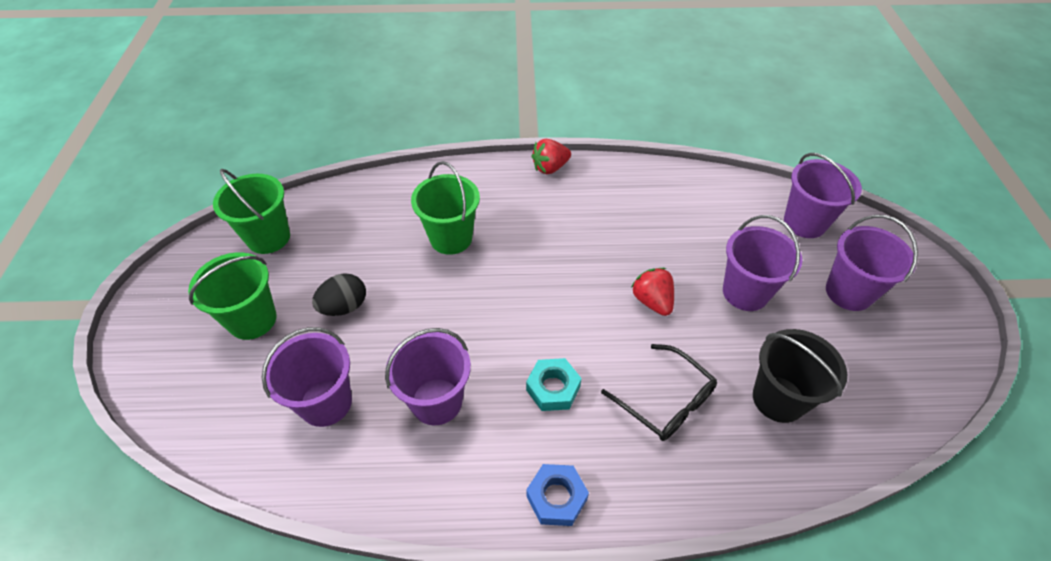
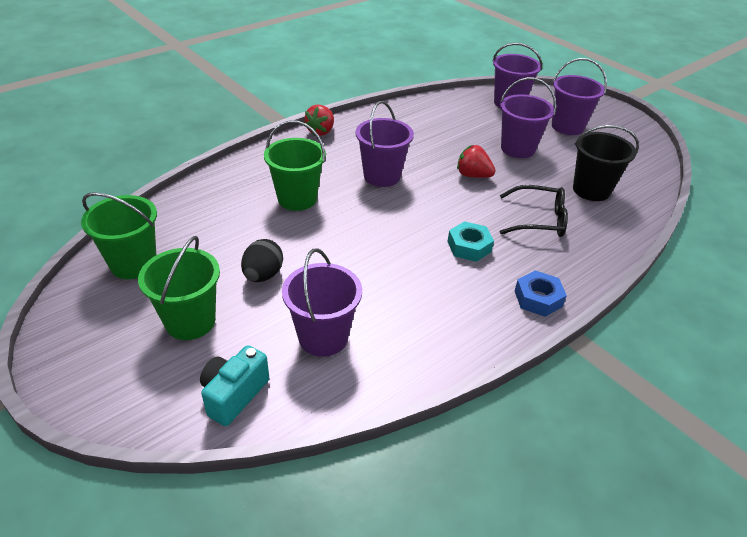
camera: 40 degrees left, 10 degrees down
purple bucket [385,328,471,425] -> purple bucket moved to [355,101,414,187]
none -> turquoise camera [200,345,269,426]

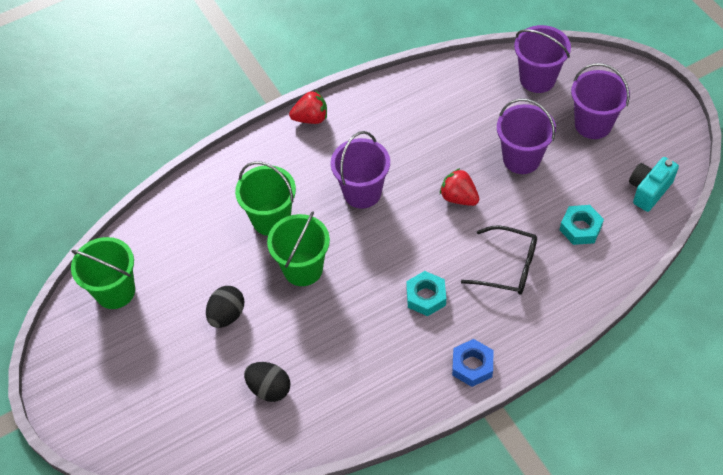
camera: 15 degrees right, 15 degrees up
green bucket [138,236,220,340] -> green bucket moved to [267,211,330,286]
turquoise camera [200,345,269,426] -> turquoise camera moved to [629,157,679,212]
purple bucket [282,249,362,357] -> black egg [244,362,290,402]
red strawberry [304,105,334,136] -> red strawberry turned 135 degrees counterclockwise [289,91,327,124]
black bucket [573,125,639,201] -> turquoise nut [560,205,604,245]

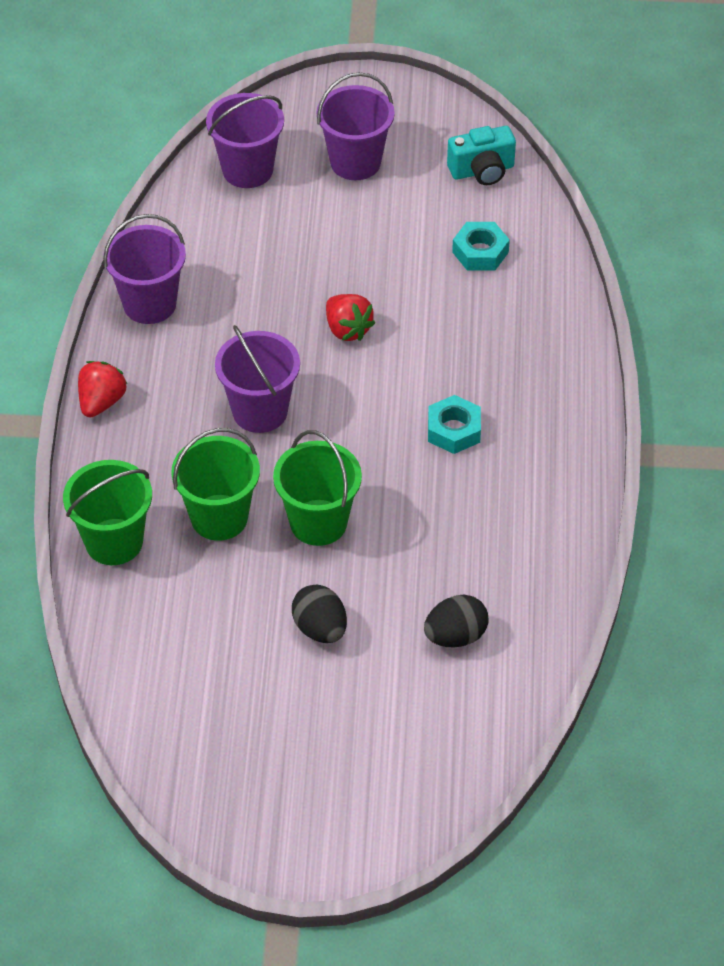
camera: 60 degrees left, 5 degrees down
green bucket [71,237,135,309] -> green bucket moved to [63,460,152,565]
red strawberry [440,168,479,206] -> red strawberry turned 105 degrees counterclockwise [326,294,375,341]
blue nut [452,339,493,387] -> none
black glasses [461,225,537,295] -> none
purple bucket [497,98,556,174] -> purple bucket moved to [103,214,186,324]
turquoise camera [629,157,679,212] -> turquoise camera turned 90 degrees counterclockwise [447,126,516,185]

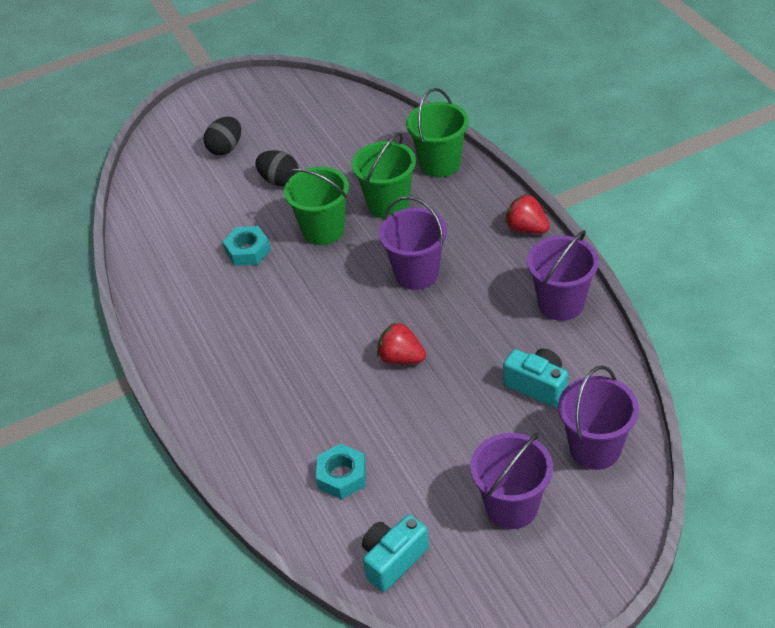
camera: 155 degrees right, 5 degrees down
red strawberry [78,361,127,418] -> red strawberry turned 135 degrees clockwise [505,194,550,234]
black egg [424,595,489,648] -> black egg moved to [204,117,241,155]
turquoise nut [428,395,481,454] -> turquoise nut moved to [223,226,270,266]
none -> turquoise camera [503,348,568,408]

